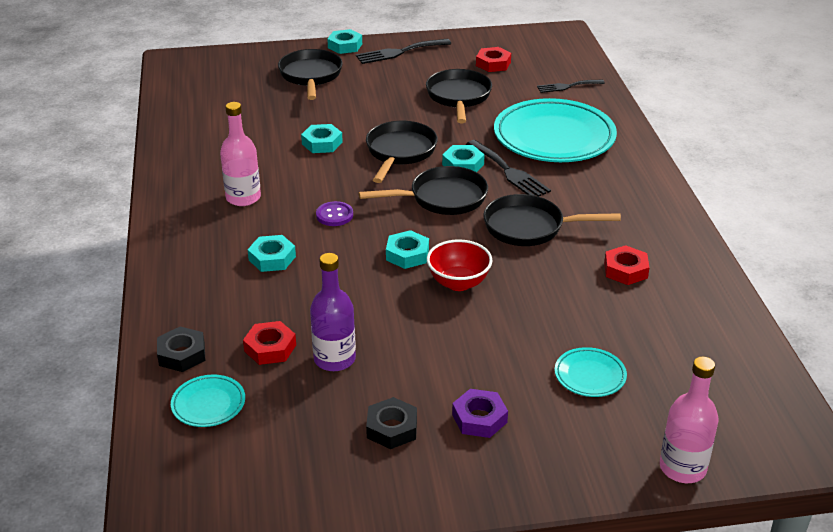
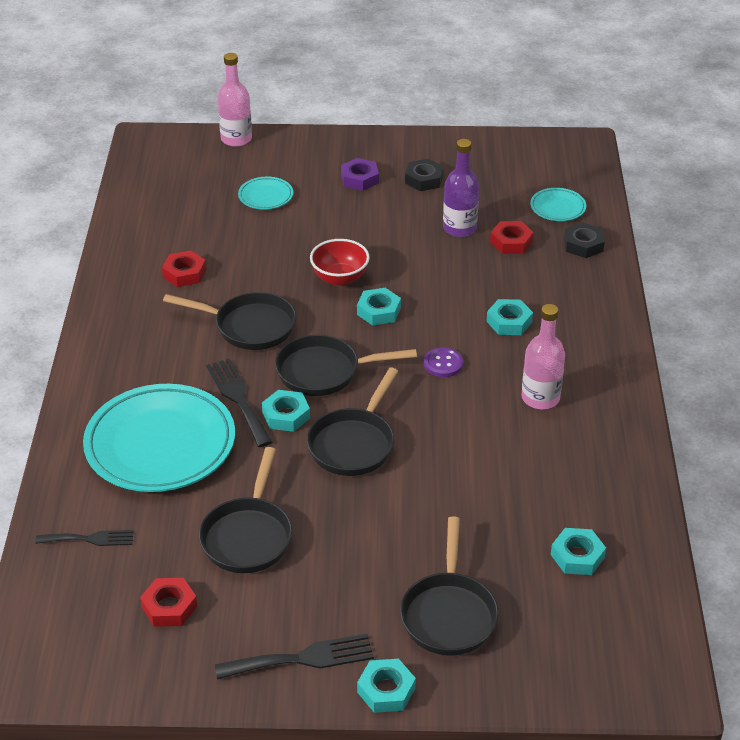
camera: 170 degrees left, 5 degrees up
turquoise nut [301,124,343,153] -> turquoise nut moved to [551,528,606,575]

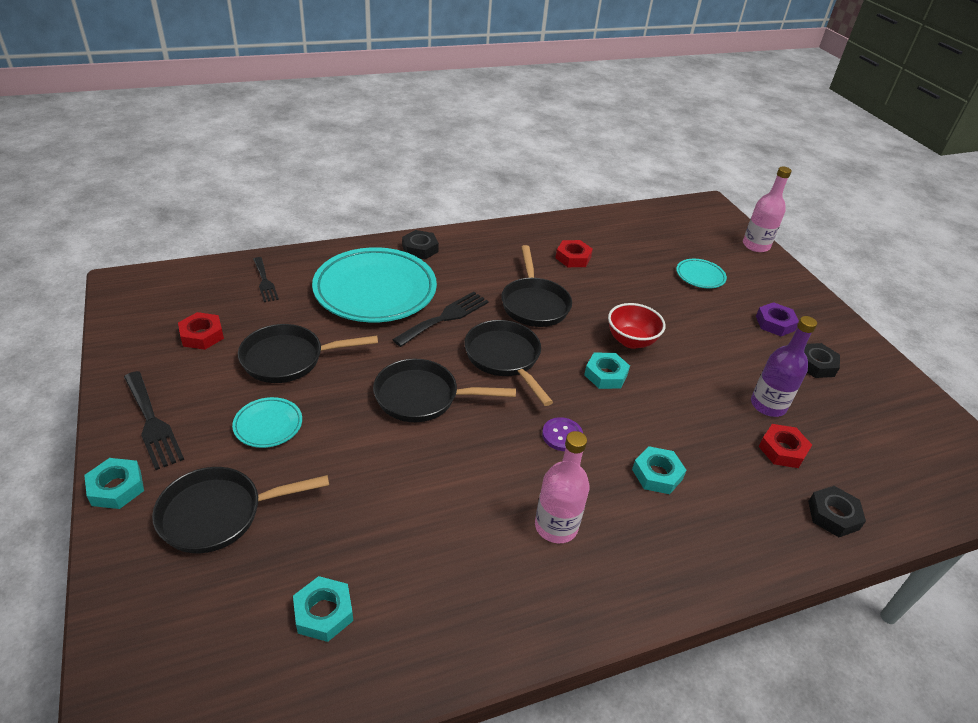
camera: 65 degrees right, 0 degrees up
turquoise nut [262,390,310,432] -> none
turquoise plate [530,188,586,221] -> turquoise plate moved to [232,397,302,448]
none -> black nut [402,230,439,259]

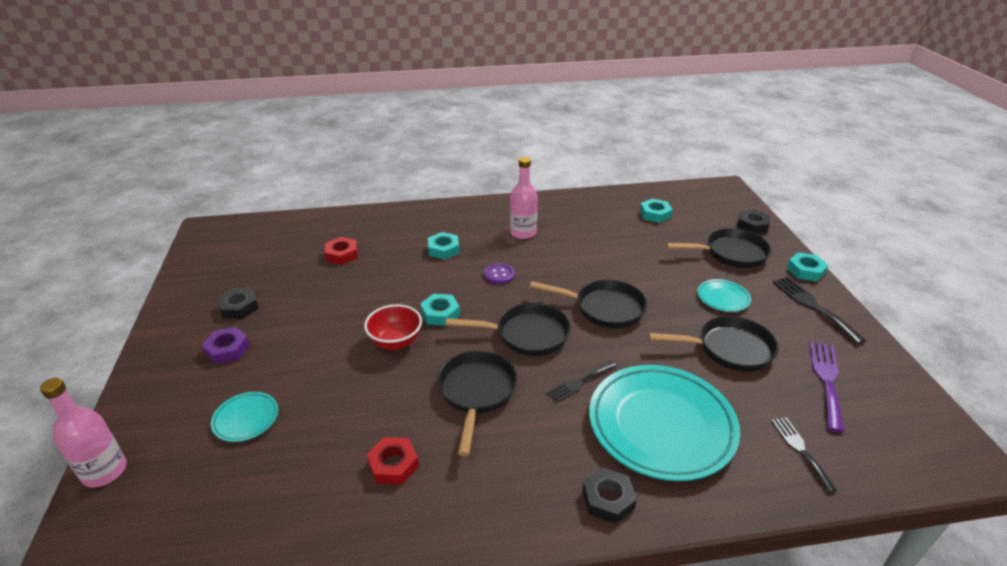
camera: 165 degrees left, 5 degrees down
red nut [178,312,224,350] -> purple fork [809,341,845,432]
black fork [392,292,489,347] -> black fork [547,361,617,403], size x0.66
black pan [464,320,553,406] -> black pan turned 75 degrees counterclockwise [446,303,571,356]
purple bottle [751,316,817,417] -> none
black nut [808,486,866,537] -> black nut moved to [737,210,770,234]

